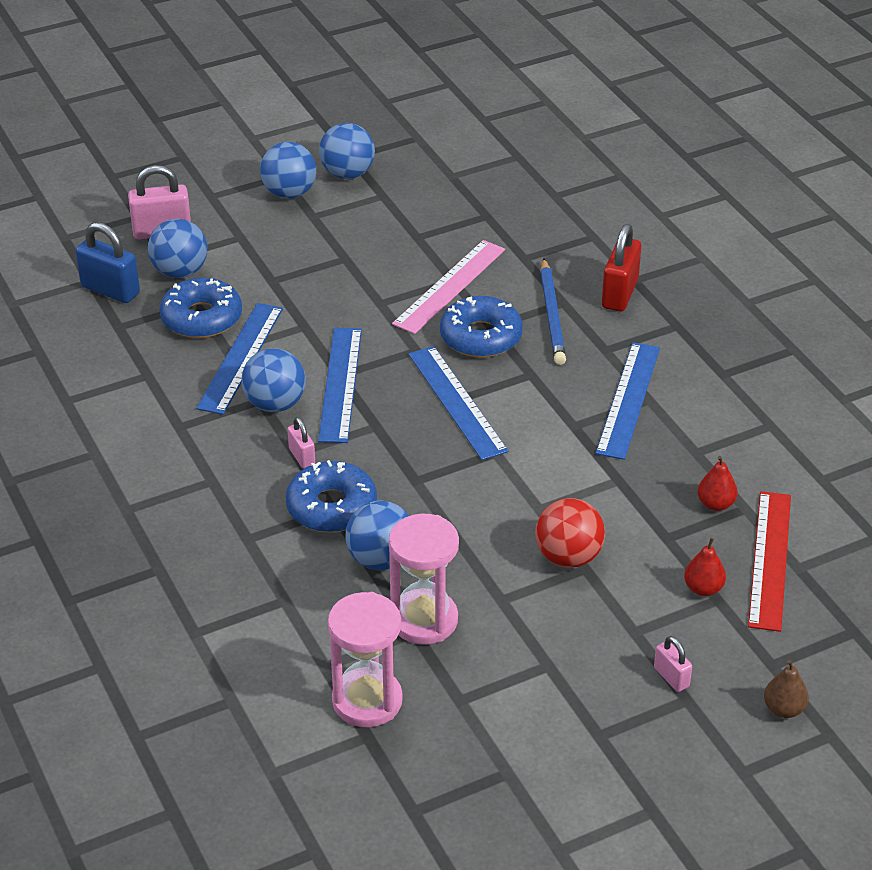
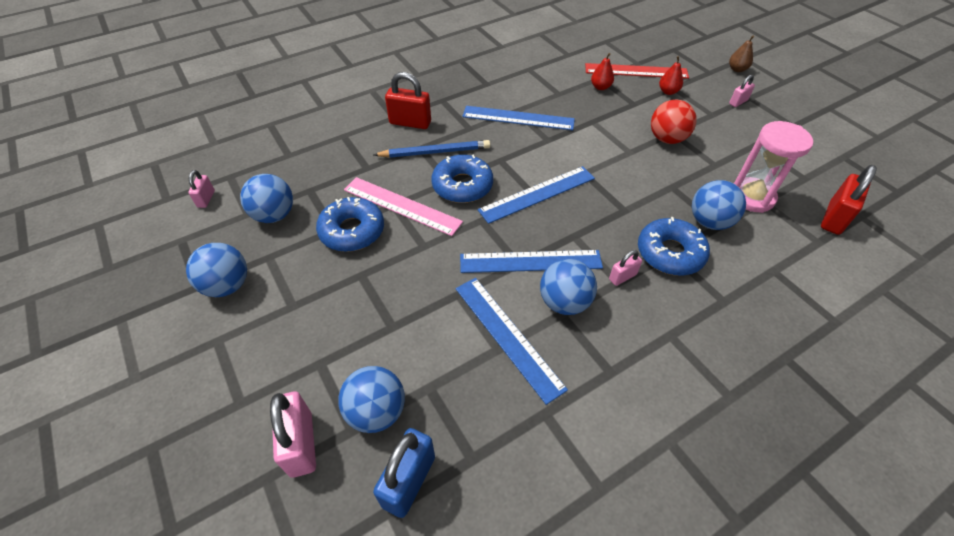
camera: 95 degrees left, 10 degrees up
blue donut [159,277,242,338] -> blue donut moved to [316,197,384,252]
blue ruler [196,303,283,415] -> blue ruler turned 45 degrees clockwise [456,278,568,405]
blue ball [260,142,316,199] -> blue ball moved to [240,174,293,223]
pink hourglass [328,592,403,727] -> red padlock [821,165,877,235]
none -> pink padlock [188,170,215,208]

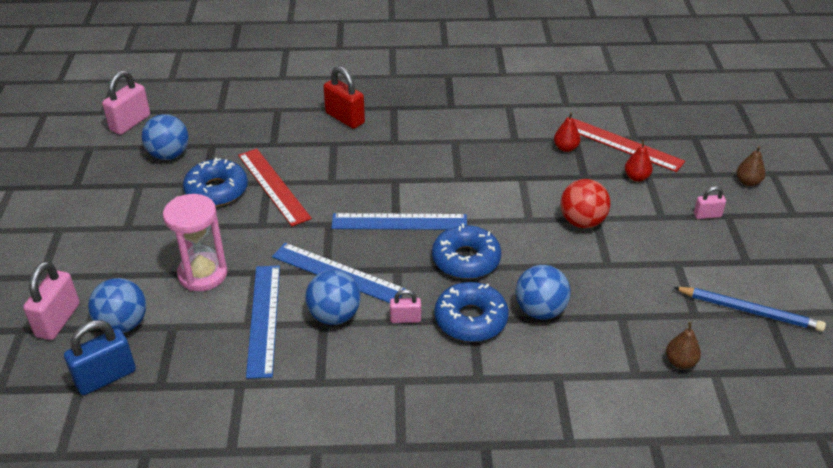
camera: 30 degrees right, 10 degrees down
blue ball [186,243,247,297] -> none
pink padlock [188,170,215,208] -> pink padlock [102,71,150,135], size x1.80
pink ruler [344,177,463,236] -> red ruler [238,149,312,226]
blue pencil [374,140,490,158] -> blue pencil moved to [673,287,826,332]
blue donut [431,155,493,203] -> blue donut moved to [432,223,501,279]
blue ruler [462,106,575,130] -> none
pink hourglass [734,121,813,213] -> pink hourglass moved to [163,194,228,291]
red padlock [821,165,877,235] -> brown pear [666,322,701,369]

